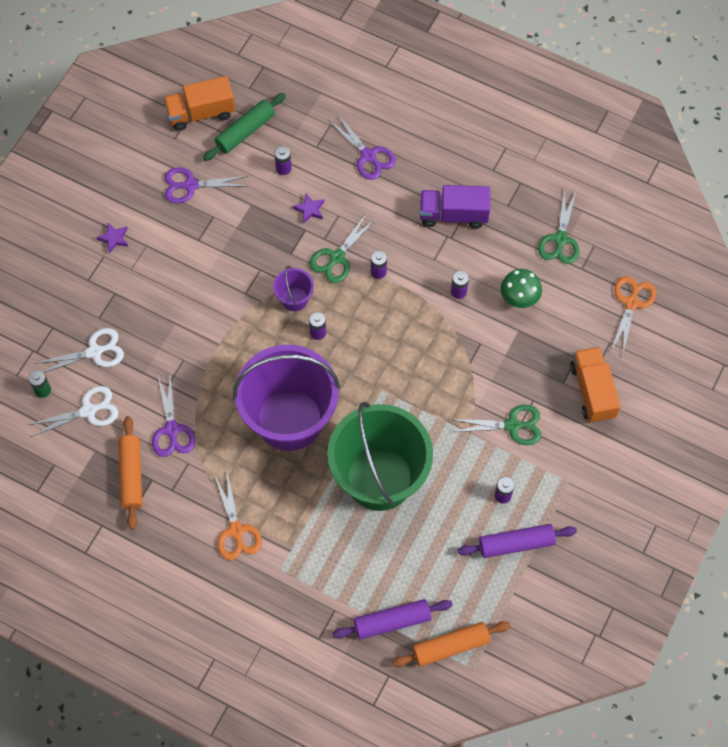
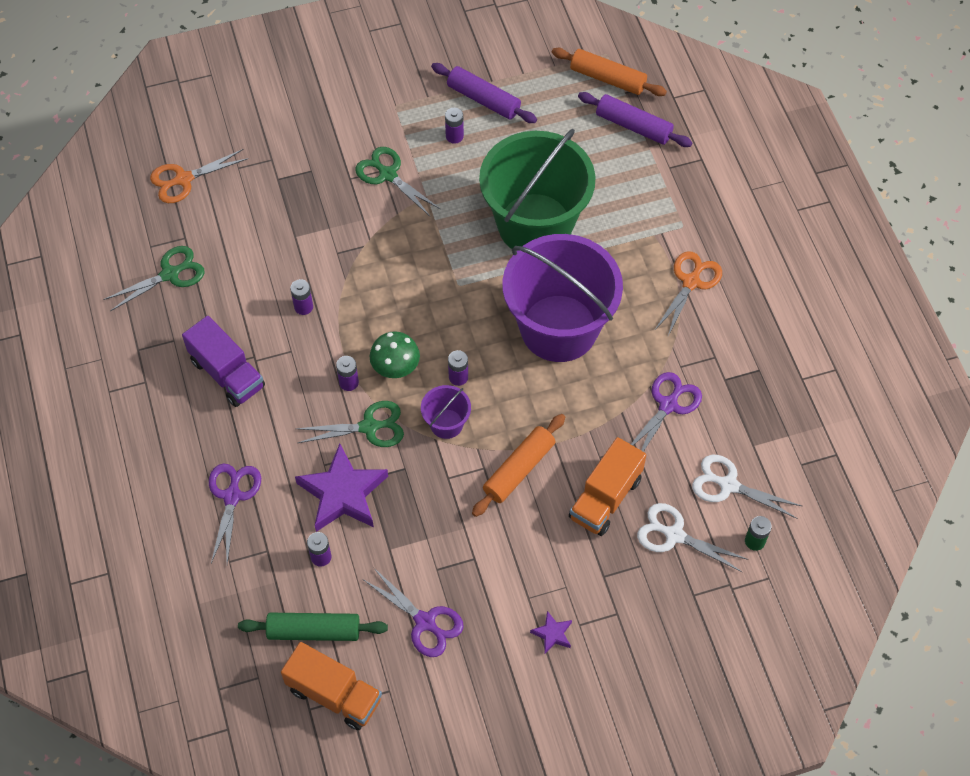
camera: 135 degrees left, 5 degrees down
orange rolling pin [118,416,142,530] -> orange rolling pin moved to [472,414,565,517]
purple star [293,193,324,224] -> purple star [295,443,388,532], size x2.23
green mushroom [501,269,542,308] -> green mushroom moved to [369,331,420,378]
orange truck [570,347,621,423] -> orange truck moved to [569,437,646,536]

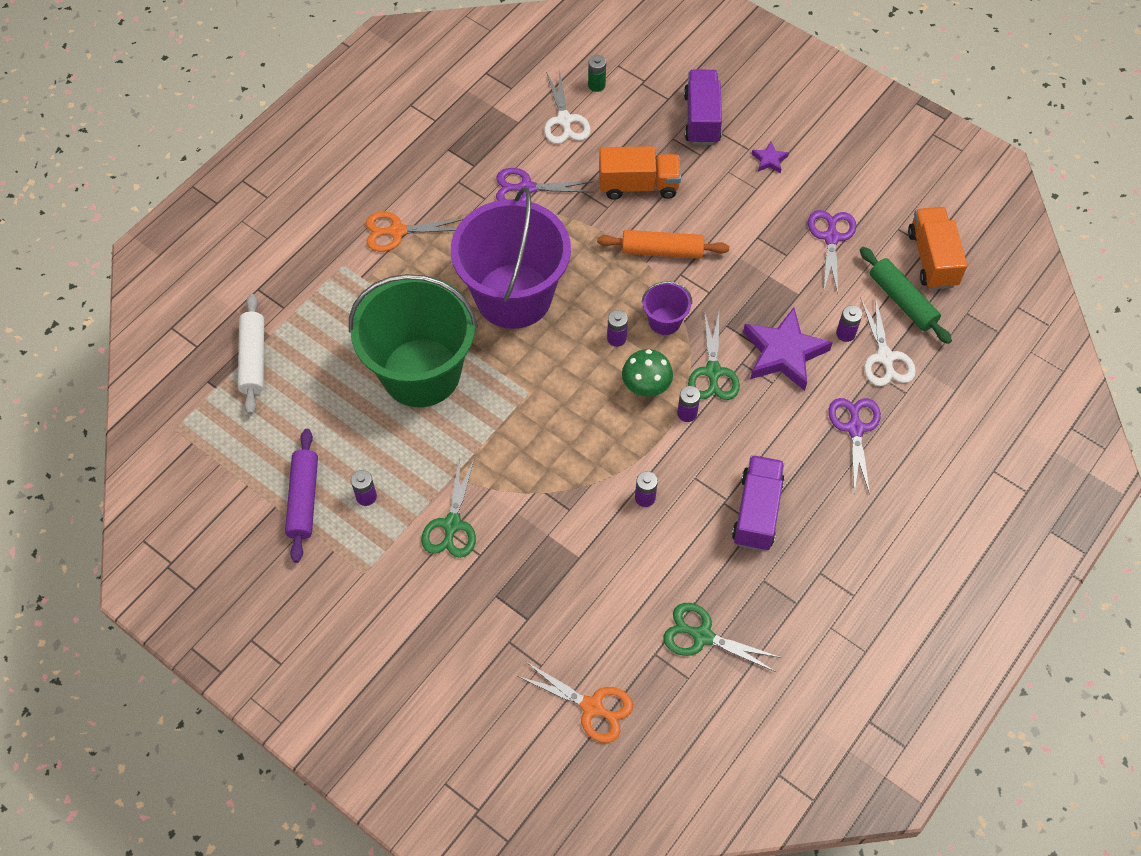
camera: 125 degrees left, 0 degrees up
purple scissors [209,463,261,563] -> purple scissors turned 120 degrees clockwise [828,398,881,495]
green scissors [296,401,404,447] -> green scissors turned 135 degrees counterclockwise [688,310,740,400]
orange rolling pin [551,48,667,96] -> none
purple rolling pin [578,92,692,147] -> white rolling pin [238,294,264,414]
white scissors [637,503,748,572] -> white scissors moved to [860,296,916,386]
none -> purple truck [684,69,722,145]

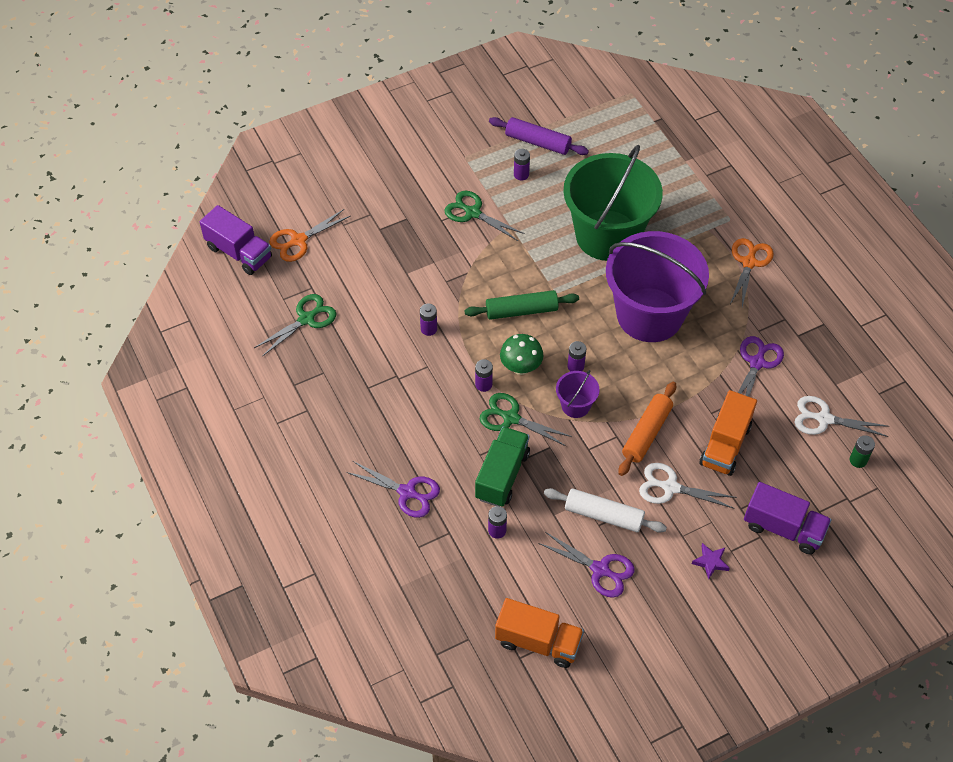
camera: 115 degrees right, 5 degrees down
white rolling pin [238,294,264,414] -> white rolling pin moved to [544,488,667,533]
purple truck [732,455,784,551] -> purple truck moved to [200,205,272,275]
purple star [743,307,833,391] -> green truck [475,427,530,506]
green rolling pin [860,247,952,344] -> green rolling pin moved to [464,290,579,320]
white scissors [860,296,916,386] -> white scissors moved to [639,463,737,509]

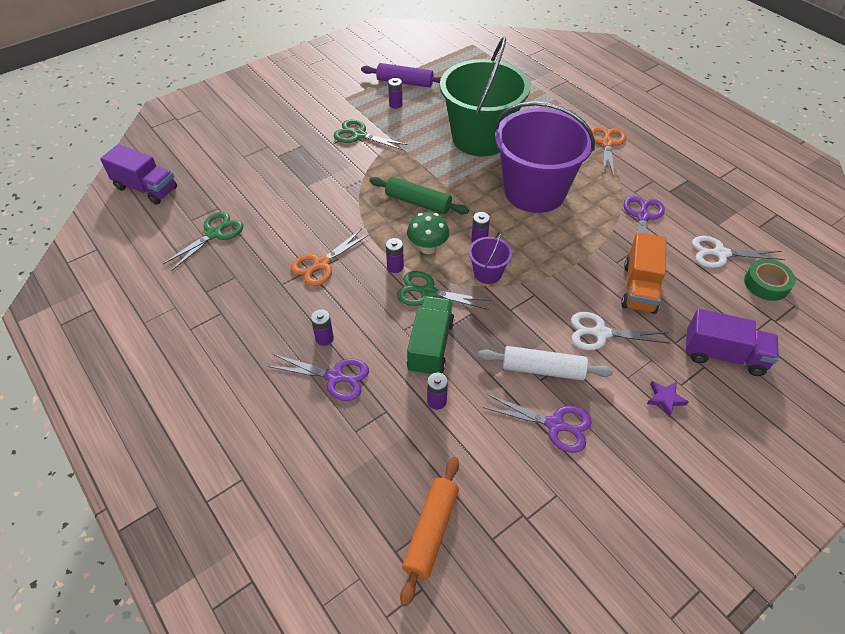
camera: 10 degrees left, 5 degrees down
orange scissors [269,209,351,262] -> orange scissors moved to [291,229,370,286]
purple battery [420,304,437,336] -> purple battery moved to [311,310,334,346]
green rolling pin [464,290,579,320] -> green rolling pin turned 45 degrees clockwise [370,177,469,214]
orange truck [495,598,584,668] -> none
orange rolling pin [618,382,676,476] -> orange rolling pin moved to [400,457,459,606]
green battery [850,435,875,468] -> green tape [744,259,795,301]

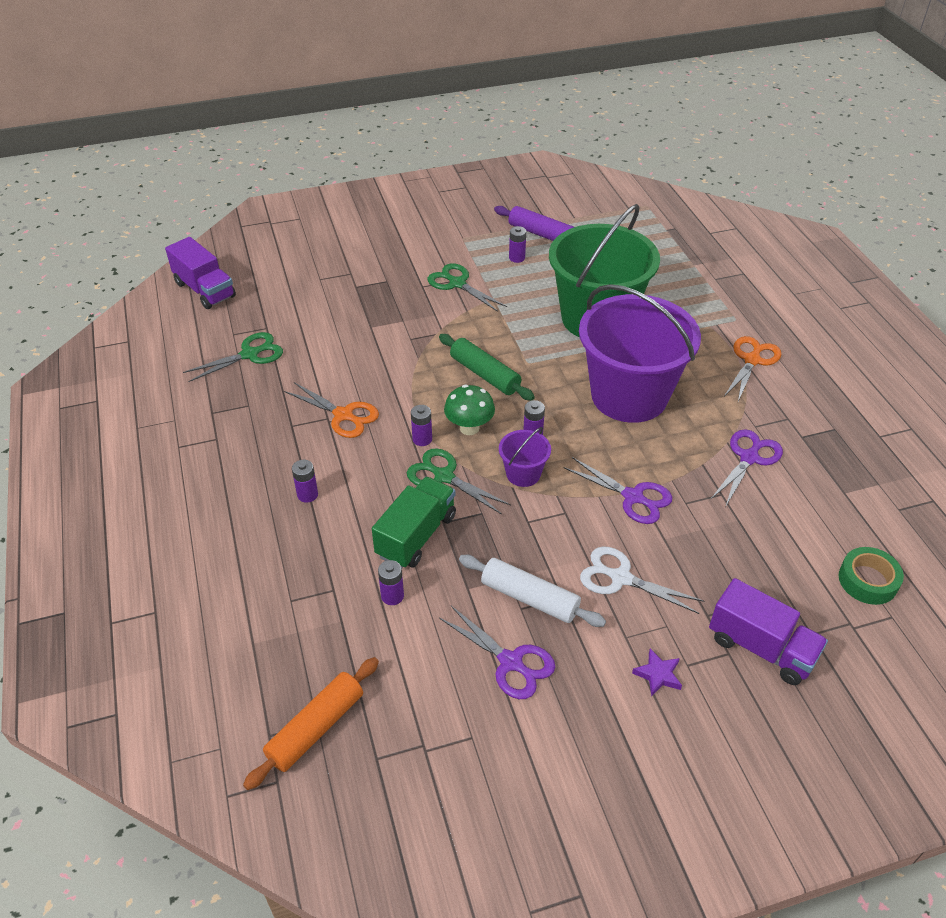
camera: 20 degrees right, 5 degrees down
purple scissors [267,354,369,401] -> purple scissors moved to [564,457,672,524]
orange scissors [291,229,370,286] -> orange scissors turned 120 degrees counterclockwise [284,382,379,438]
orange truck [621,232,666,314] -> none
white scissors [692,236,786,268] -> none

